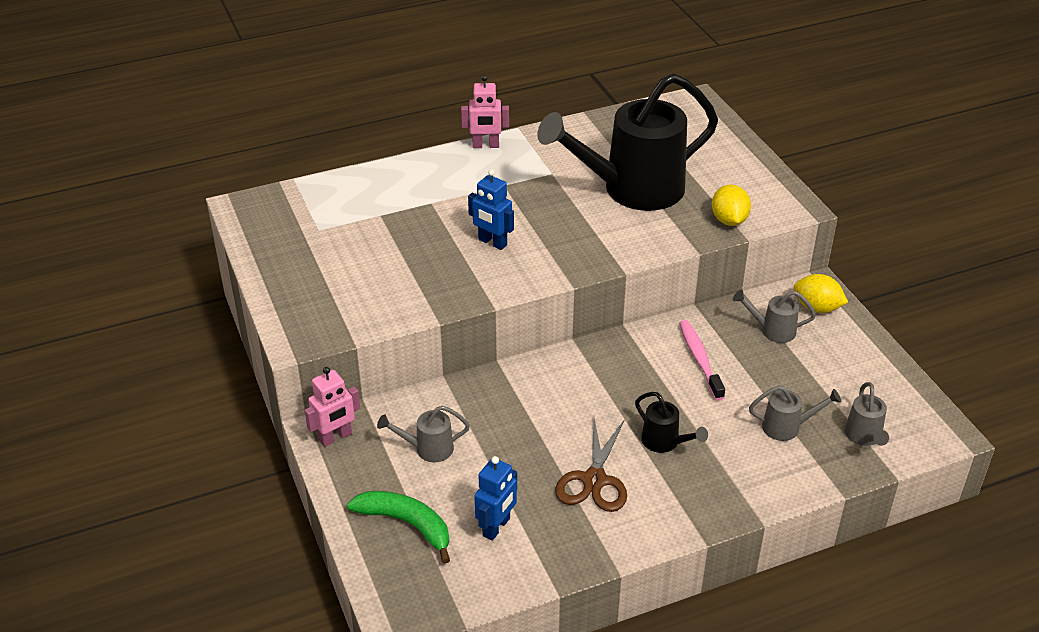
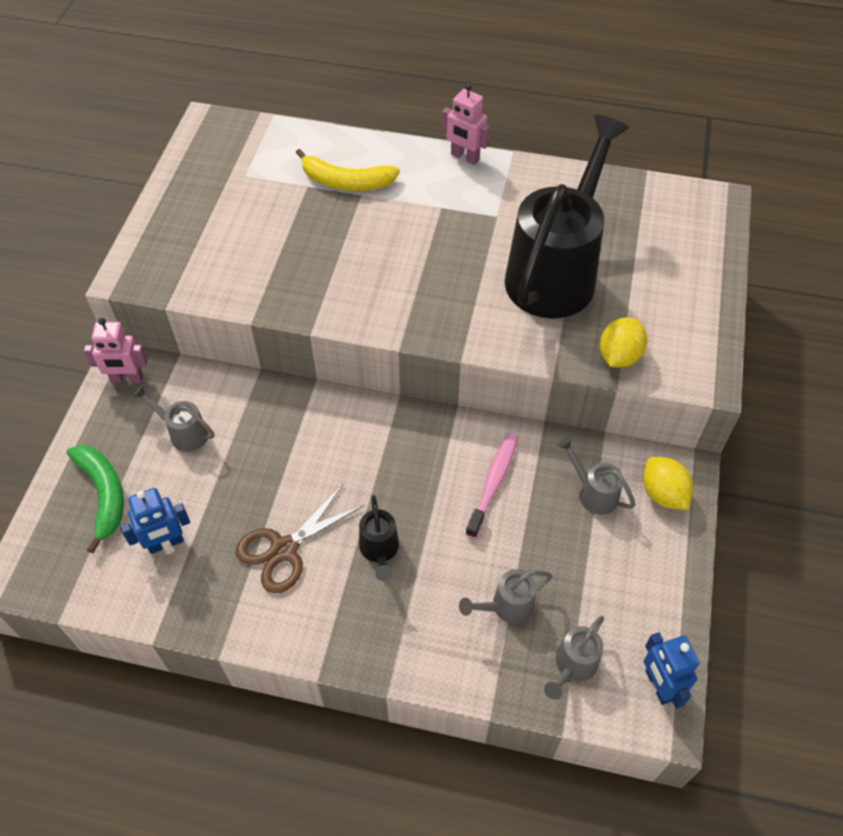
camera: 35 degrees right, 15 degrees up
blue robot [468,169,514,250] -> blue robot moved to [644,632,700,709]
black watering can [537,73,718,211] -> black watering can turned 105 degrees clockwise [505,115,629,318]
grey watering can [749,385,841,441] -> grey watering can turned 120 degrees clockwise [459,569,552,624]
none -> yellow banana [296,149,400,191]

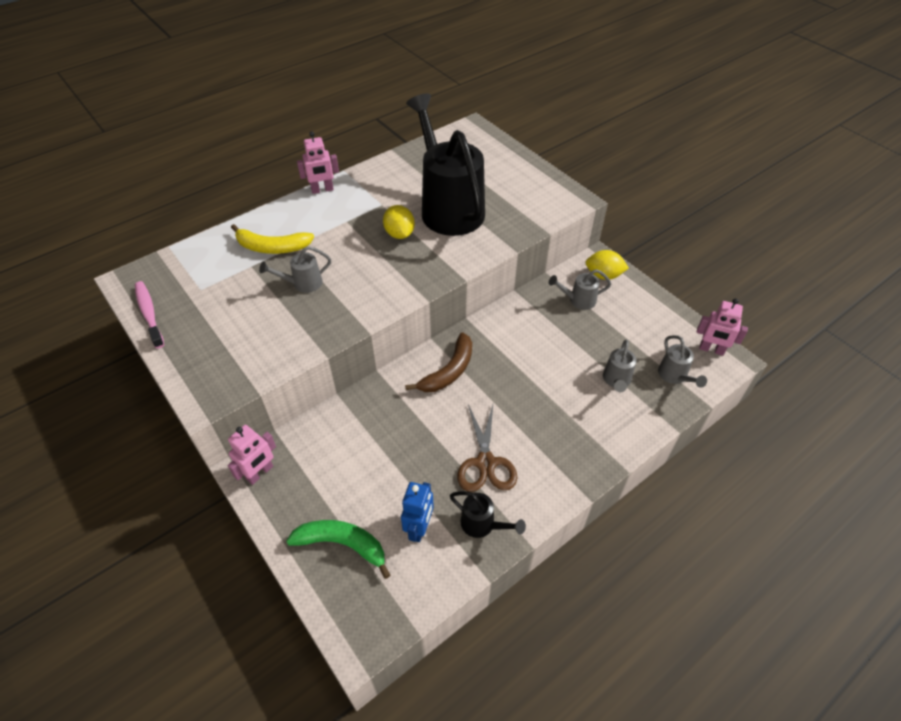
camera: 50 degrees left, 5 degrees down
grey watering can [132,385,214,452] -> grey watering can moved to [259,246,331,293]
yellow banana [296,149,400,191] -> yellow banana turned 45 degrees clockwise [231,224,314,254]
black watering can [359,495,399,581] -> black watering can moved to [450,491,526,538]
pink toothbrush [465,433,518,538] -> pink toothbrush moved to [135,281,164,349]
yellow lemon [600,317,647,367] -> yellow lemon moved to [383,205,415,239]
blue robot [644,632,700,709] -> pink robot [696,298,748,356]
none -> brown banana [405,332,472,392]

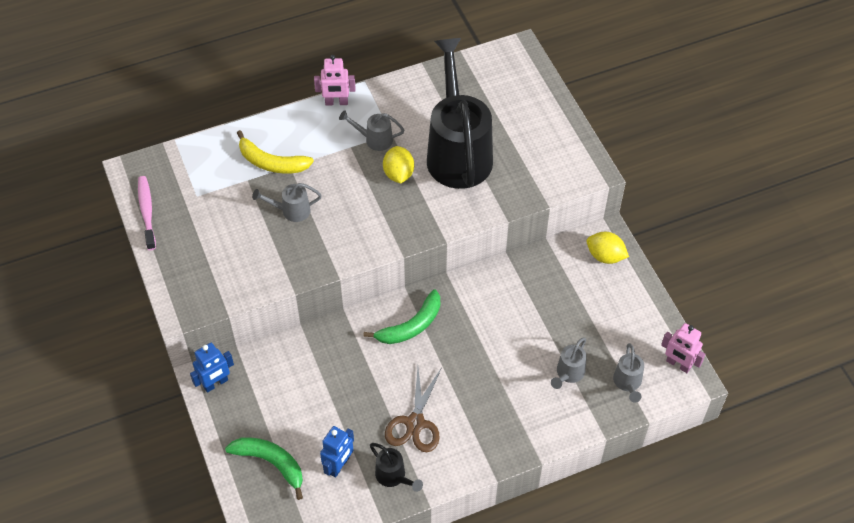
camera: 15 degrees right, 5 degrees up
pink robot [228,425,276,485] -> blue robot [190,343,234,393]
brown banana [405,332,472,392] -> green banana [363,289,440,344]
grey watering can [549,269,611,310] -> grey watering can moved to [339,110,404,151]

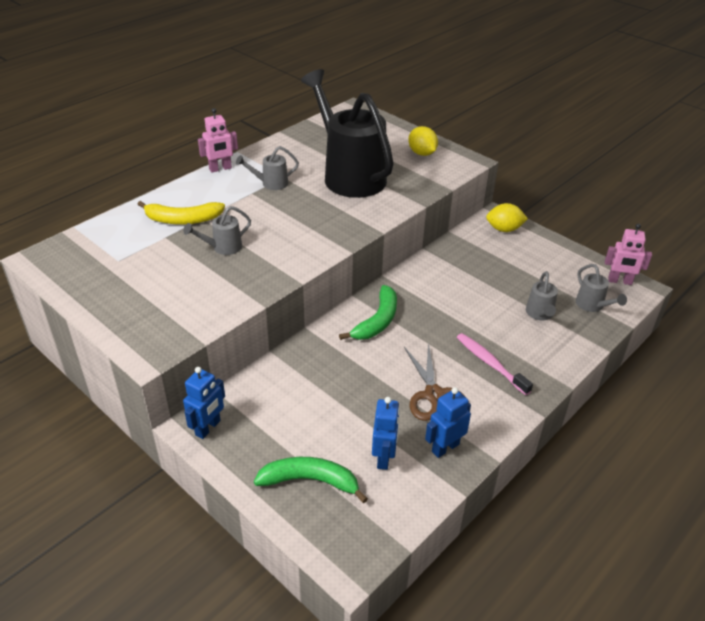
camera: 25 degrees left, 15 degrees down
pink toothbrush [138,176,156,250] -> pink toothbrush moved to [457,333,533,395]
black watering can [370,443,423,492] -> blue robot [425,387,471,458]
yellow lemon [383,146,414,183] -> yellow lemon moved to [408,126,438,156]

